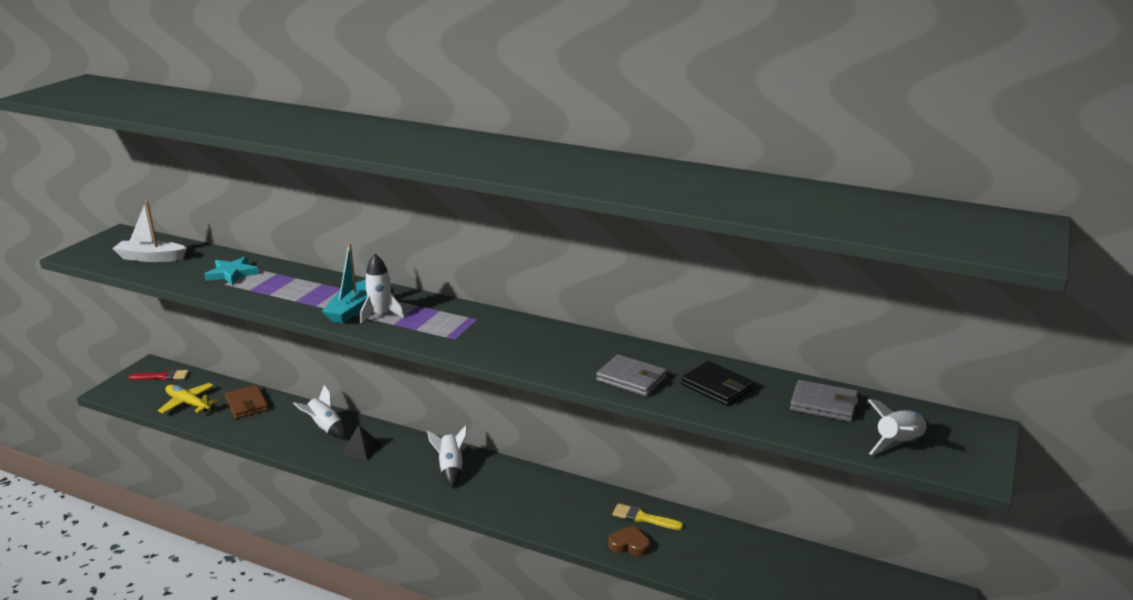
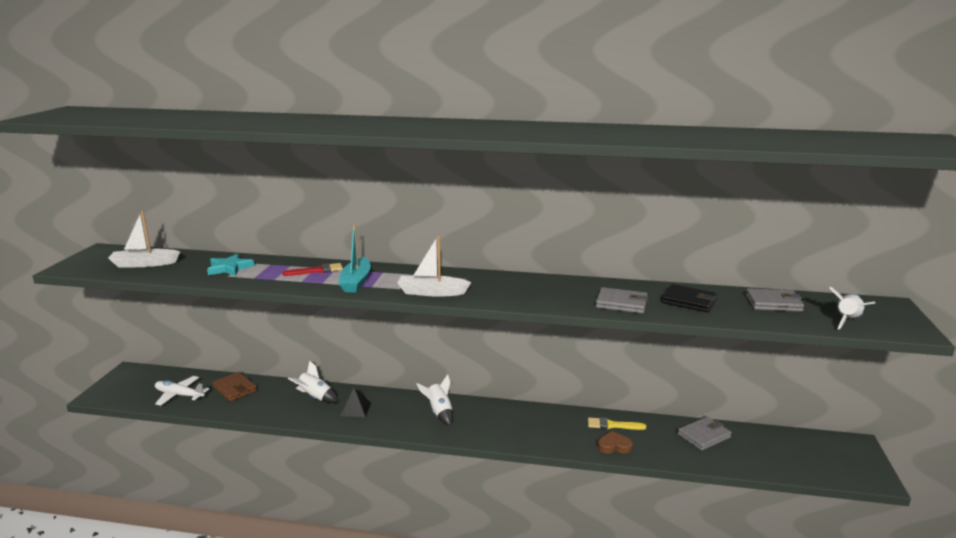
camera: 15 degrees left, 5 degrees down
red brush [129,370,189,380] -> red brush moved to [282,263,343,276]
yellow plane [158,383,218,413] -> white plane [155,376,209,406]
white rocket [360,254,404,323] -> none
none -> white boat [397,235,471,297]
none -> grey wallet [678,417,732,451]

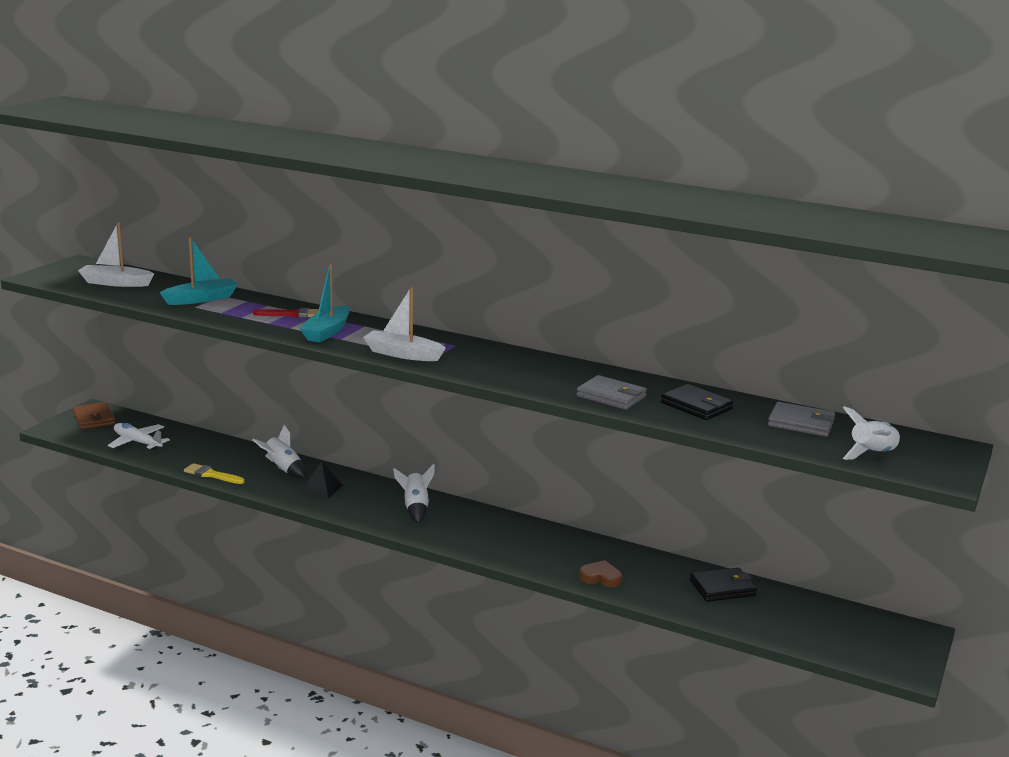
camera: 15 degrees right, 0 degrees up
turquoise star [207,254,254,276] -> turquoise boat [159,237,238,305]
brown wallet [213,372,257,401] -> brown wallet moved to [73,402,115,429]
yellow brush [588,417,646,430] -> yellow brush moved to [184,463,244,484]
grey wallet [678,417,732,451] -> black wallet [690,568,757,602]

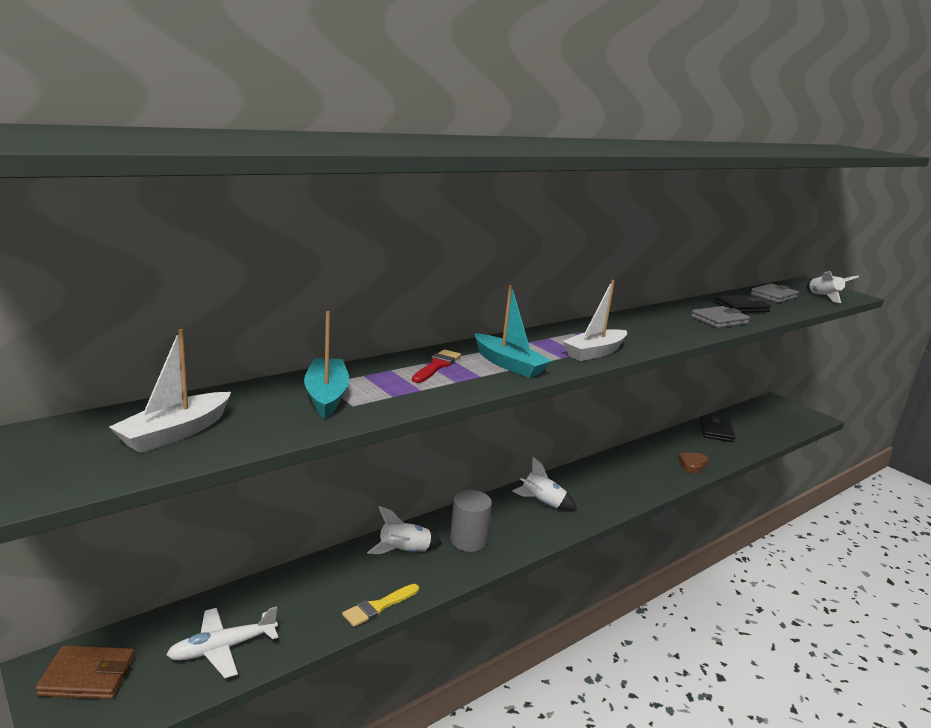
camera: 65 degrees left, 0 degrees up
black pyramid [301,461,343,498] -> grey cylinder [450,490,492,552]

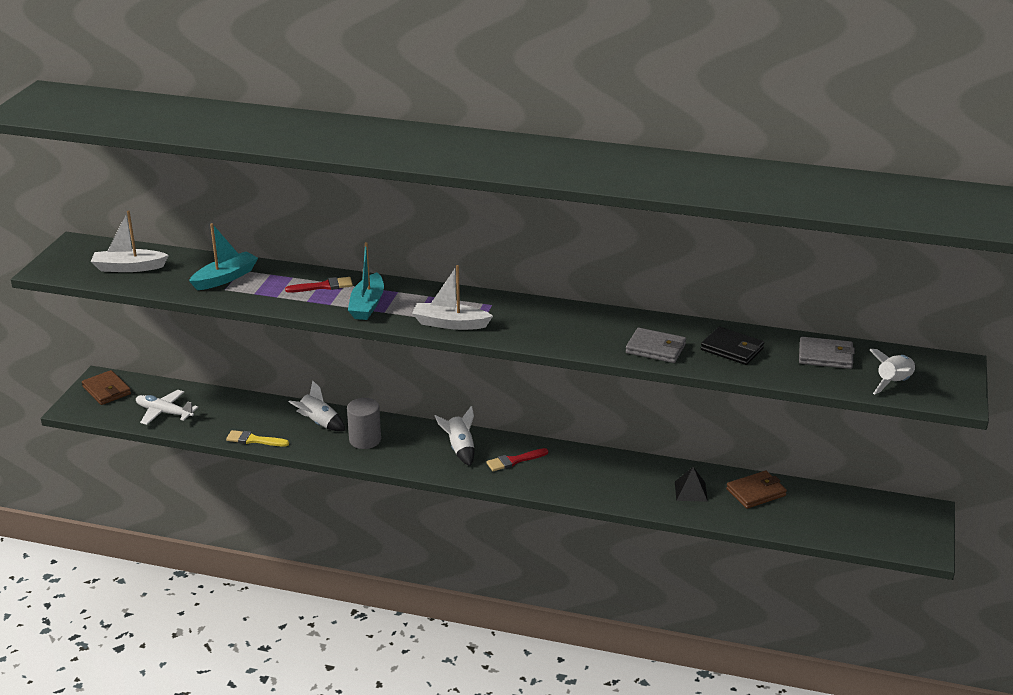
camera: 55 degrees right, 10 degrees up
brown heart [678,453,709,473] -> none
black wallet [700,416,735,442] -> brown wallet [726,471,787,509]
none -> red brush [486,448,548,471]
none -> black pyramid [675,467,708,502]

